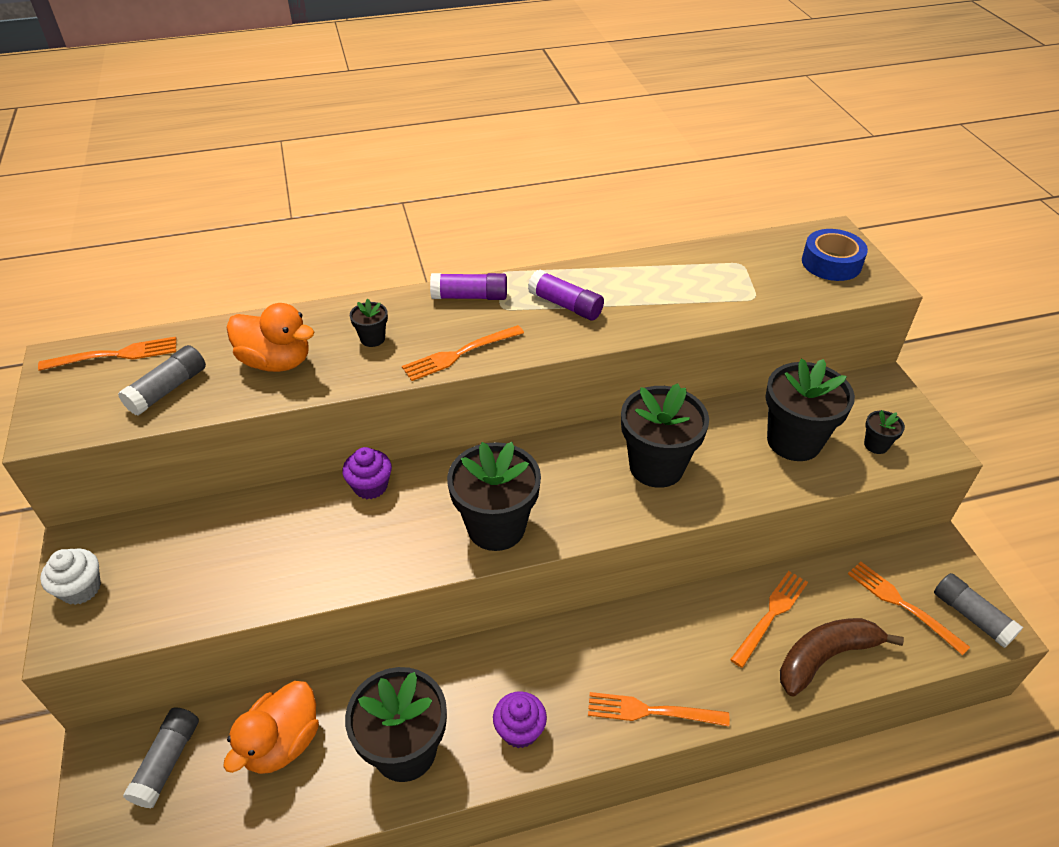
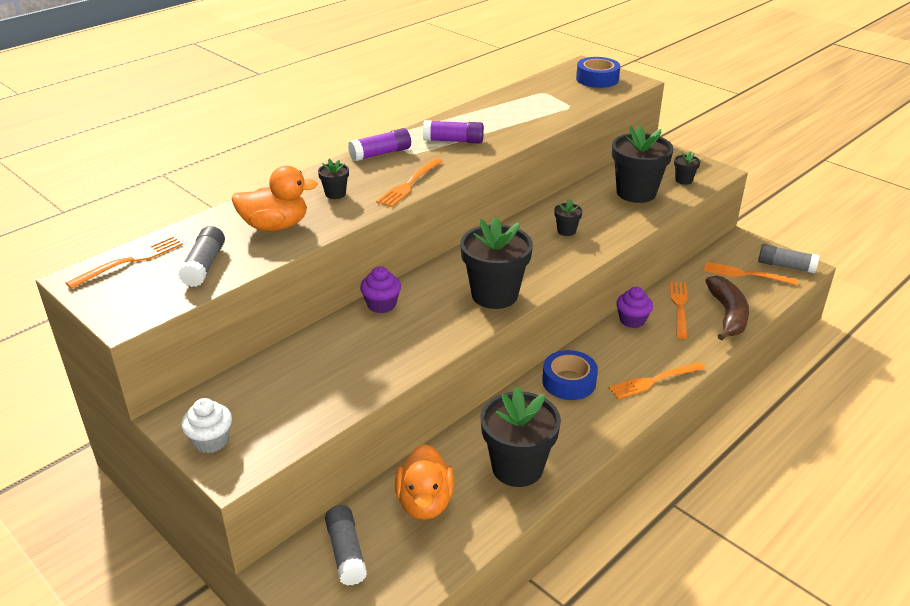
camera: 30 degrees left, 10 degrees down
purple cupcake [493,691,547,748] -> purple cupcake moved to [616,287,653,328]
black flower pot [621,384,709,488] -> black flower pot [554,199,583,236], size x0.44
brown banana [780,618,904,697] -> brown banana turned 150 degrees clockwise [705,275,749,341]
none -> blue tape [542,350,598,400]

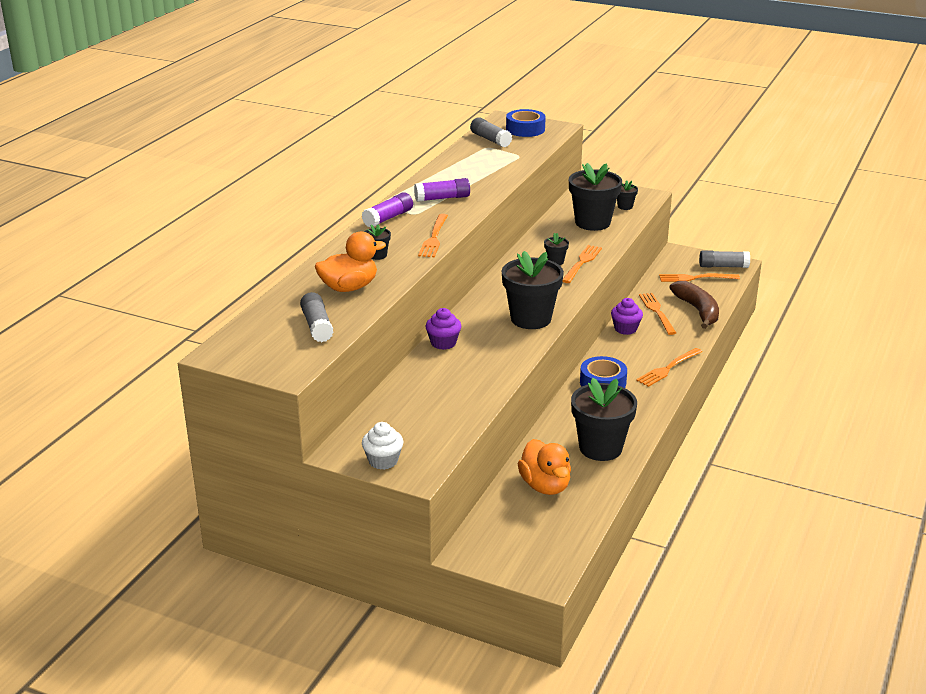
camera: 20 degrees left, 5 degrees down
orange fork [66,236,183,289] -> orange fork moved to [562,245,602,283]
grey glue stick [325,505,367,586] -> grey glue stick moved to [470,117,512,147]

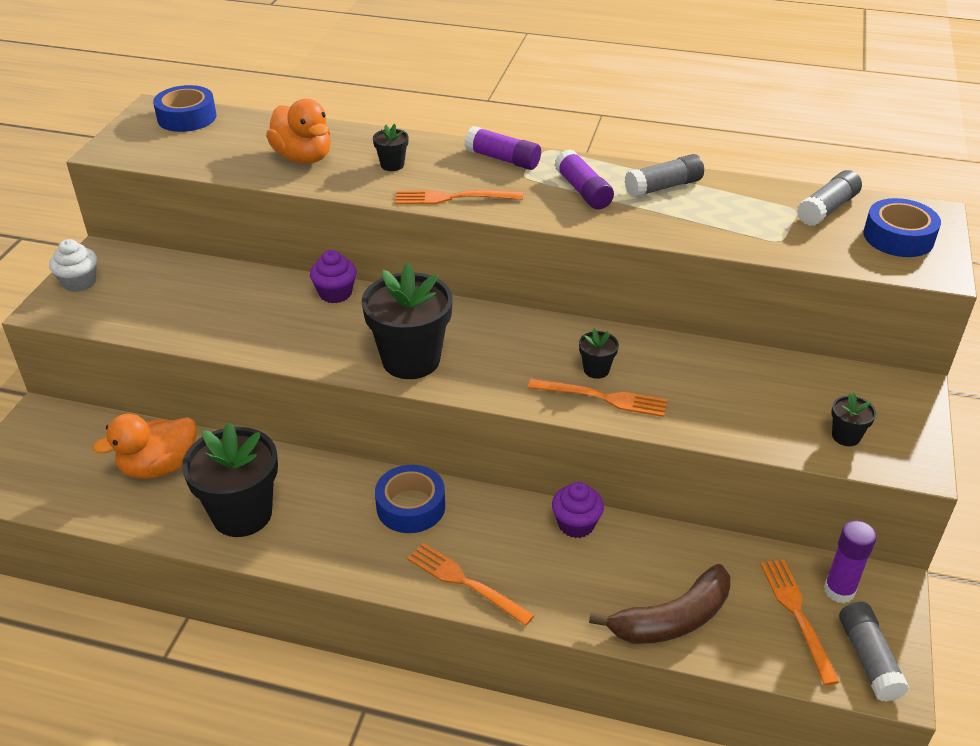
camera: 80 degrees right, 10 degrees up
grey glue stick [300,292,334,342] -> grey glue stick moved to [624,154,704,197]
black flower pot [569,163,622,231] -> none
orange fork [639,293,676,335] -> none
none -> blue tape [153,85,217,132]
none -> purple glue stick [824,521,877,603]

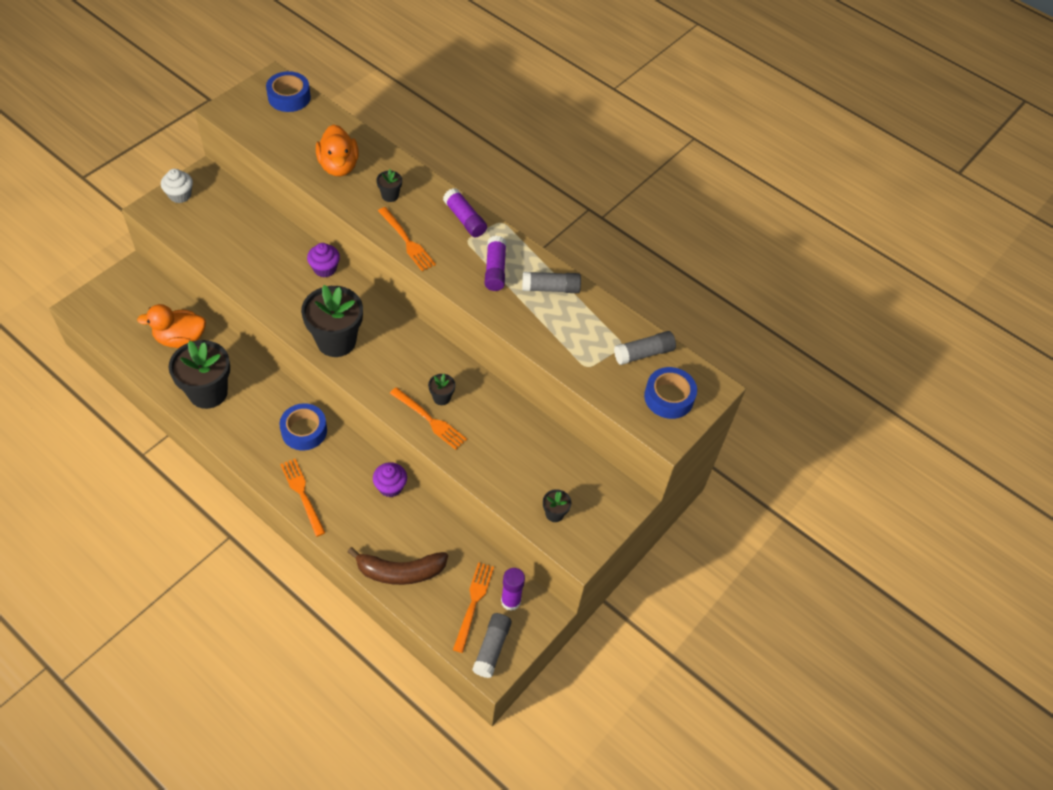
camera: 20 degrees right, 15 degrees up
orange fork [395,190,523,204] -> orange fork turned 150 degrees counterclockwise [378,207,436,271]

